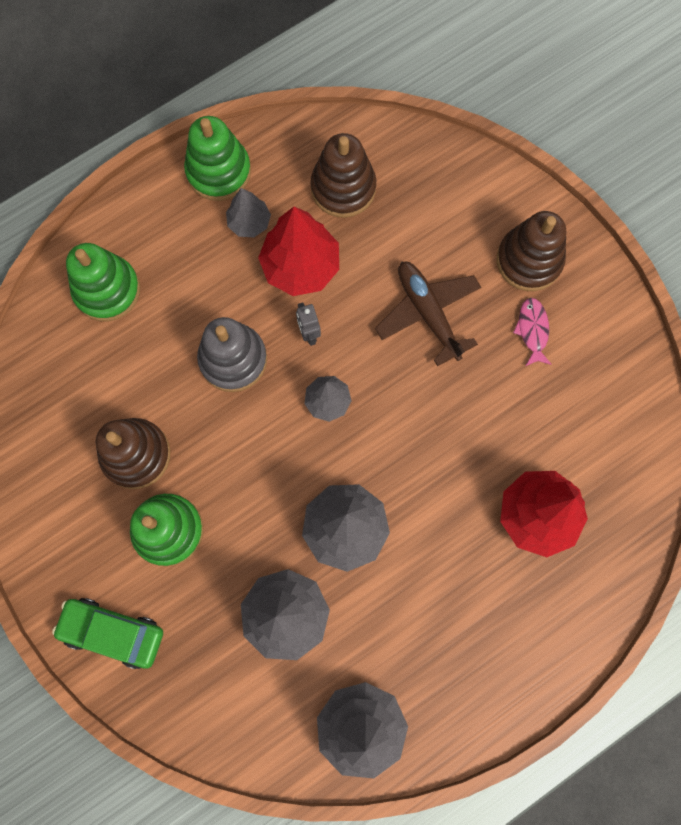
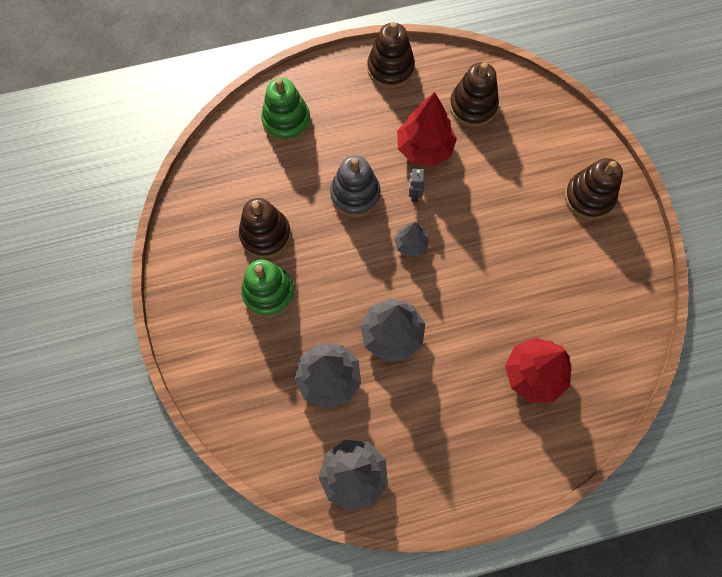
camera: 20 degrees right, 5 degrees down
green car [52,598,163,669] -> none
green stacking toy [184,116,251,201] -> brown stacking toy [367,22,415,88]
grey tree [226,188,271,237] -> none
brown plane [375,262,481,366] -> none
pink fish [513,298,552,366] -> none

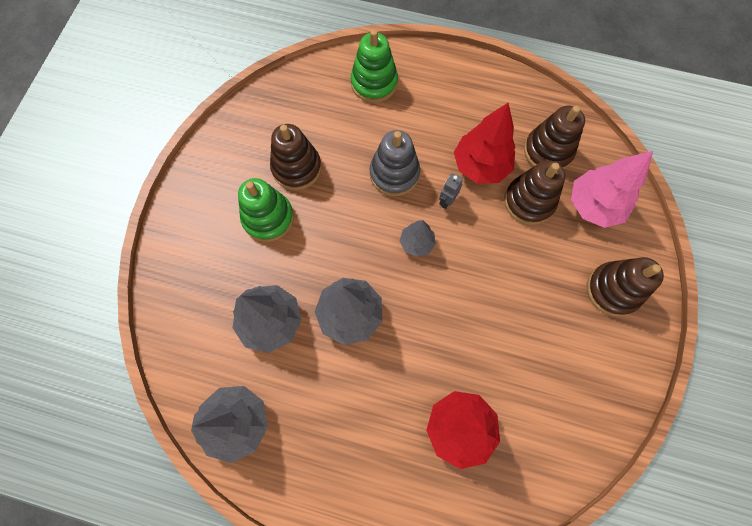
camera: 30 degrees right, 0 degrees up
brown stacking toy [367,22,415,88] -> brown stacking toy moved to [504,160,565,225]
none -> pink tree [571,151,653,228]

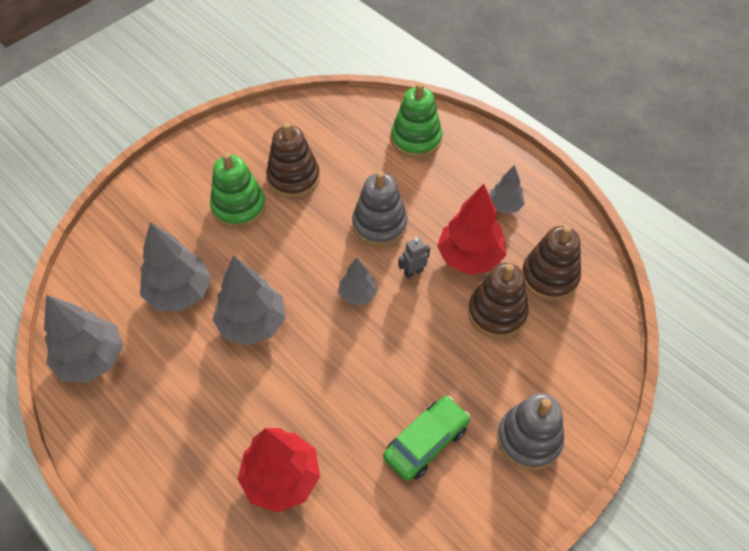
camera: 30 degrees right, 15 degrees down
pink tree [571,151,653,228] -> none
brown stacking toy [587,257,664,317] -> grey stacking toy [497,393,564,471]
none -> green car [383,396,470,481]
none -> grey tree [489,165,525,214]

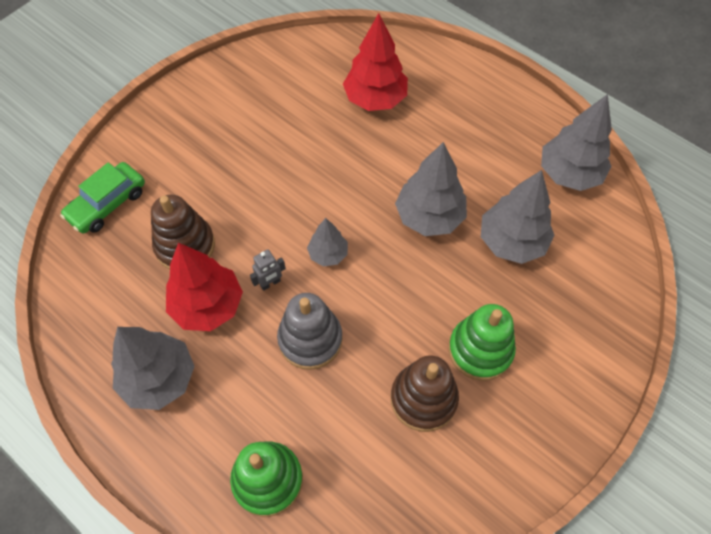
camera: 175 degrees right, 5 degrees up
green car [383,396,470,481] -> green car moved to [60,162,145,234]
grey tree [489,165,525,214] -> grey tree [111,327,195,410], size x1.78
grey stacking toy [497,393,564,471] -> none
brown stacking toy [522,226,581,301] -> none

